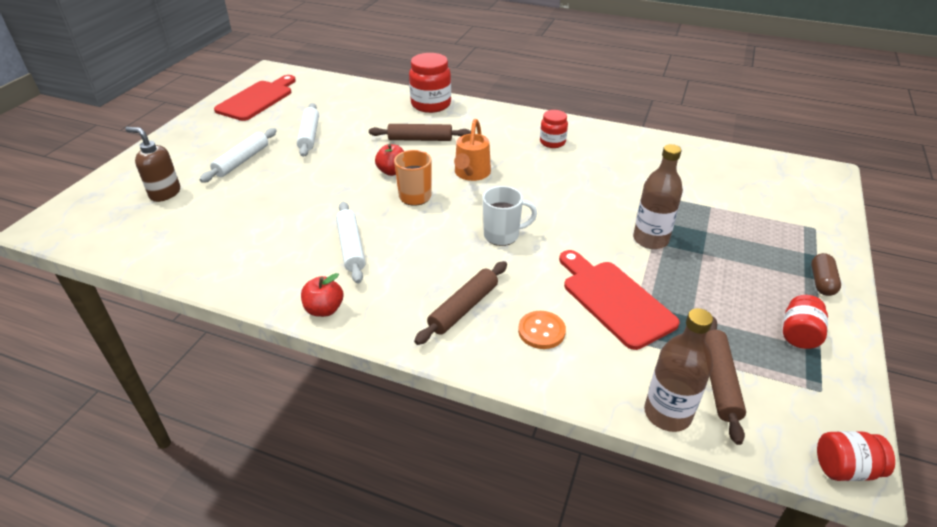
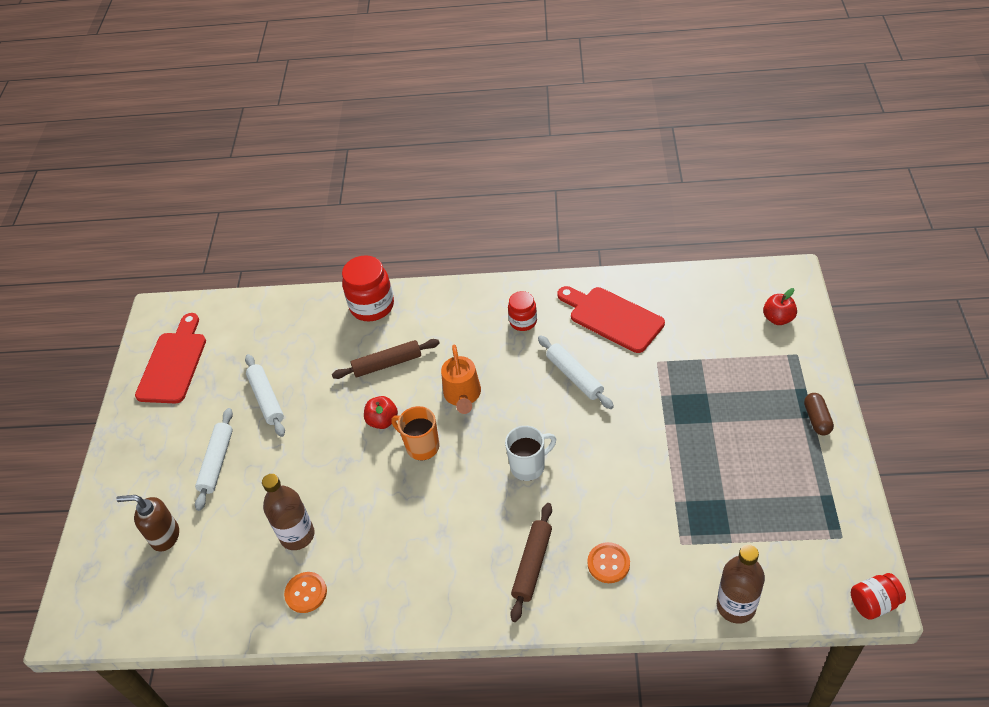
camera: 15 degrees left, 10 degrees up
red apple [301,273,343,317] -> red apple moved to [763,288,797,325]
white rolling pin [336,202,365,283] -> white rolling pin moved to [538,335,614,409]
red cutting board [559,250,680,350] -> red cutting board moved to [557,286,665,353]
brown bottle [633,144,683,249] -> brown bottle moved to [262,474,315,550]
brown rolling pin [705,316,746,445] -> none
red jar [783,295,828,349] -> none
none -> orange button [284,572,327,613]

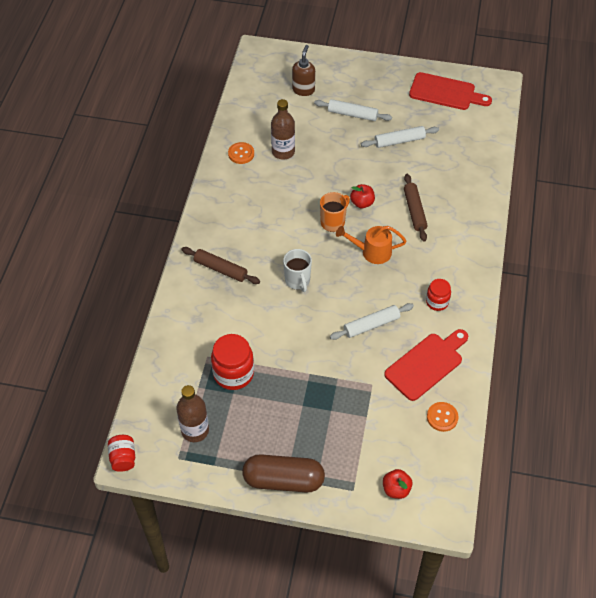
camera: 95 degrees right, 5 degrees up
red jar [342,255,394,321] -> red jar moved to [211,334,254,390]
orange button [587,542,630,583] -> orange button moved to [427,402,459,432]
brown bottle [717,545,765,624] -> brown bottle moved to [177,385,209,442]
brown capsule [804,393,834,435] -> brown capsule [242,454,325,493], size x2.04

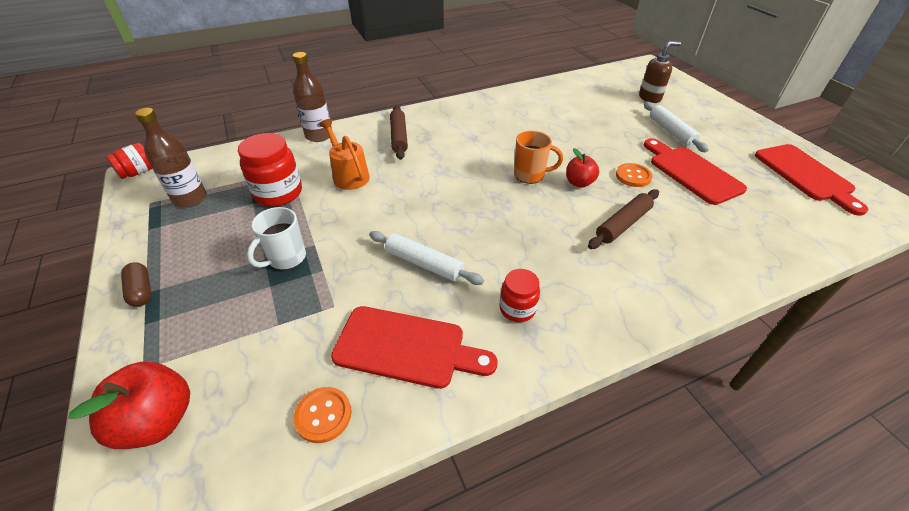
camera: 55 degrees right, 10 degrees down
orange button [228,142,254,164] -> orange button moved to [616,163,653,187]
brown capsule [242,454,325,493] -> brown capsule [121,262,151,307], size x0.49
brown bottle [271,99,295,160] -> brown bottle moved to [293,52,332,142]
white mug [283,249,312,292] -> white mug moved to [247,207,306,270]
orange watering can [336,226,407,264] -> orange watering can moved to [319,119,370,190]
white rolling pin [361,126,439,148] -> red cutting board [644,138,747,205]
red apple [383,469,413,499] -> red apple [69,362,190,449], size x1.60

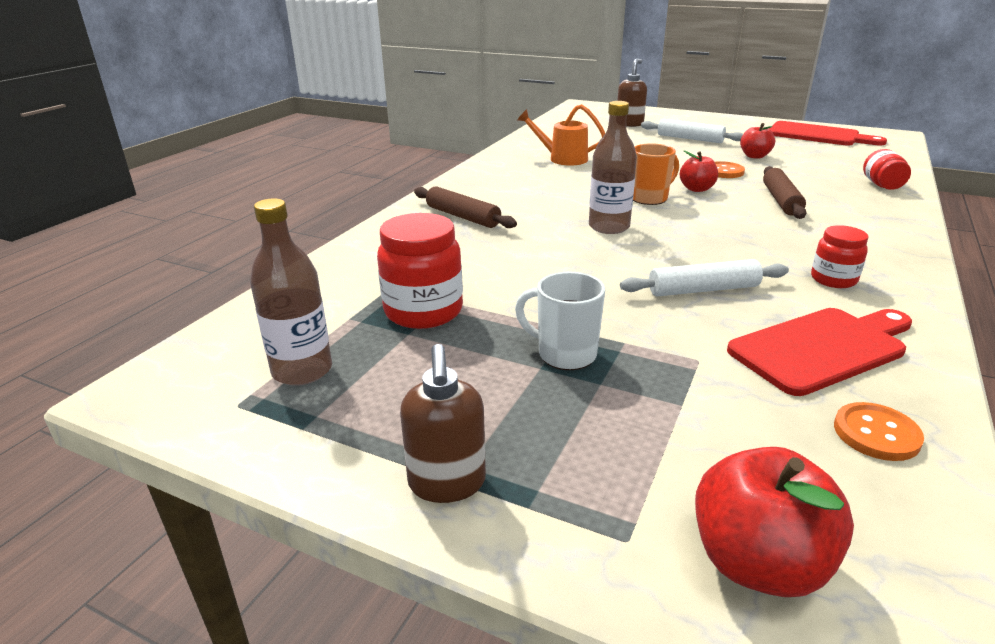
camera: 40 degrees left, 15 degrees down
red jar [106,143,152,179] -> red jar moved to [863,149,911,190]
brown capsule [121,262,151,307] -> brown soap dispenser [400,344,486,503]
white mug [247,207,306,270] -> white mug turned 120 degrees clockwise [515,272,605,370]
brown bottle [293,52,332,142] -> brown bottle moved to [589,101,637,234]
orange watering can [319,119,370,190] -> orange watering can moved to [517,104,605,166]
red cutting board [644,138,747,205] -> red apple [740,123,775,159]

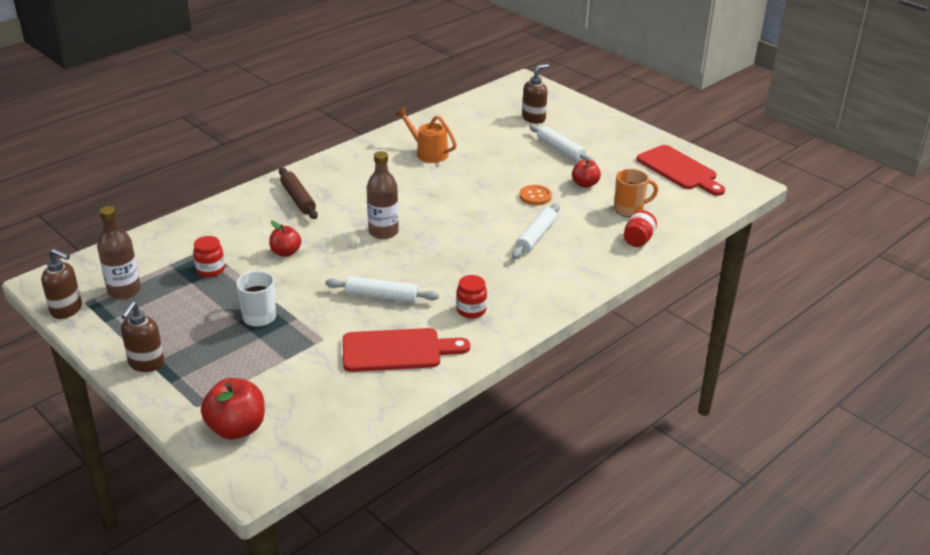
camera: 20 degrees right, 5 degrees up
red jar [377,213,463,329] -> red jar [193,236,225,277], size x0.59
orange mug [633,143,679,205] -> orange mug moved to [614,169,658,217]
red apple [680,151,718,192] -> red apple moved to [269,221,301,257]
brown rolling pin [763,166,807,219] -> white rolling pin [512,203,560,258]
orange button [834,402,924,461] -> none
none -> brown soap dispenser [41,248,82,319]

